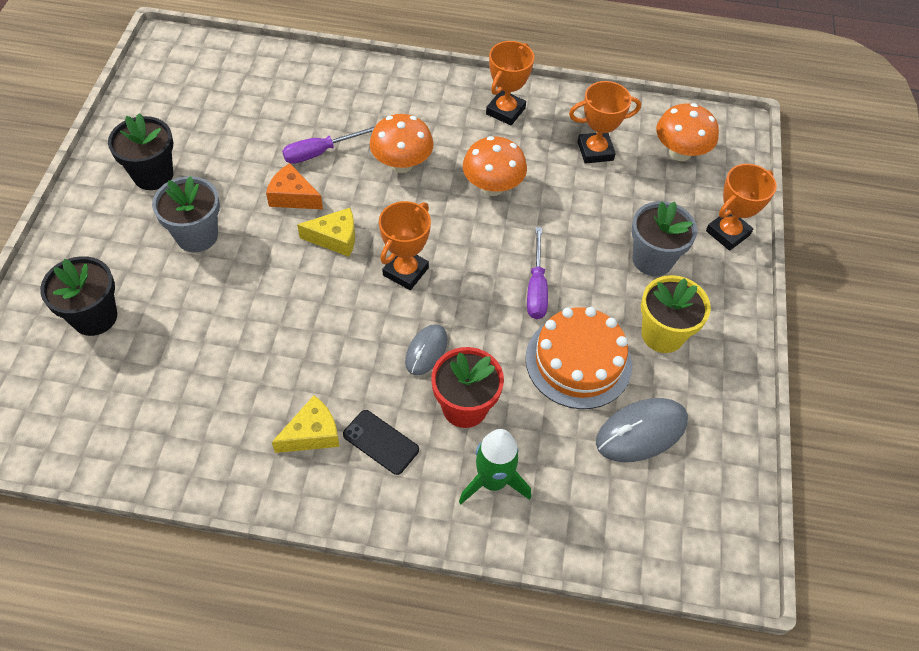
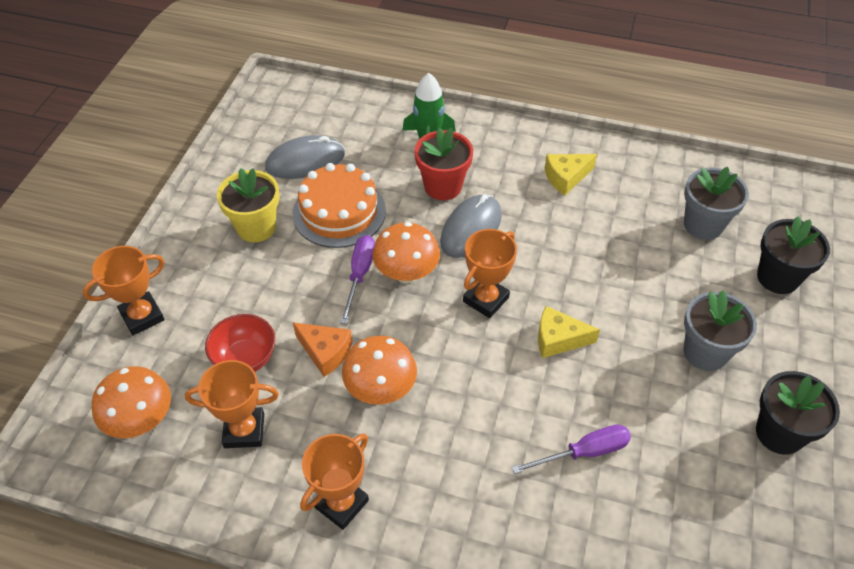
camera: 170 degrees left, 5 degrees down
orange cheese [266,163,323,209] -> orange cheese moved to [293,322,352,377]
black phone [343,410,419,475] -> none
orange mushroom [370,114,434,173] -> orange mushroom moved to [372,222,440,283]
grey mouse [405,324,448,375] -> grey mouse [440,194,502,258], size x1.57
grey flower pot [631,201,697,276] -> grey flower pot moved to [684,167,749,240]
none -> red bowl [205,314,275,372]

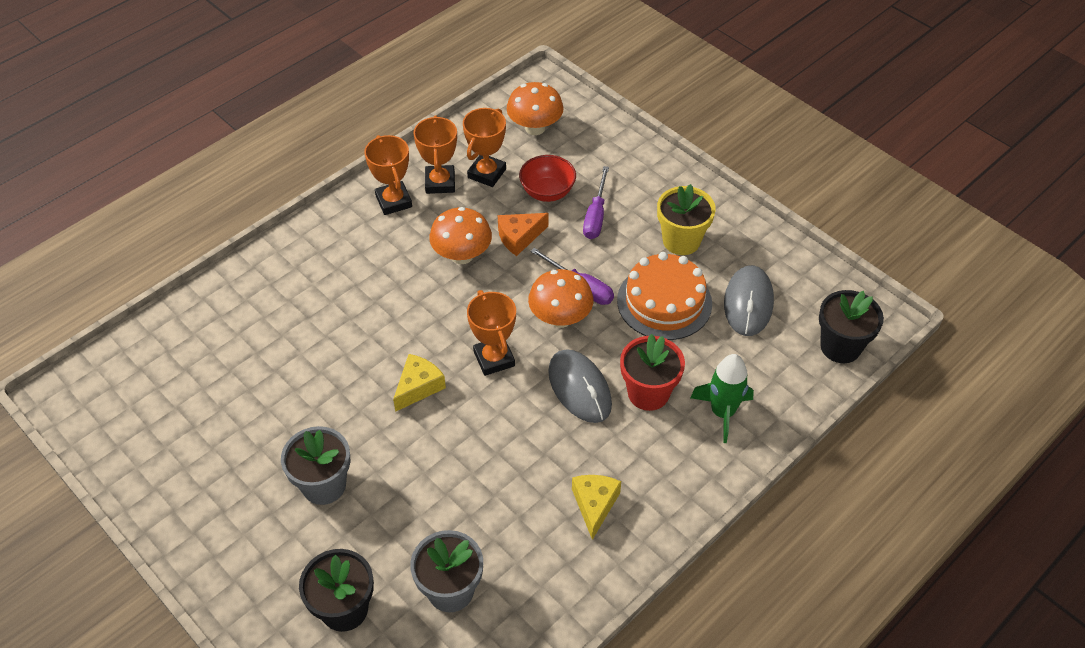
camera: 120 degrees right, 0 degrees up
orange trophy [83,246,165,335] -> orange trophy moved to [413,115,457,194]
purple screwdriver [512,424,631,474] -> purple screwdriver moved to [583,166,609,239]
black flower pot [756,371,840,455] -> black flower pot moved to [819,290,884,363]

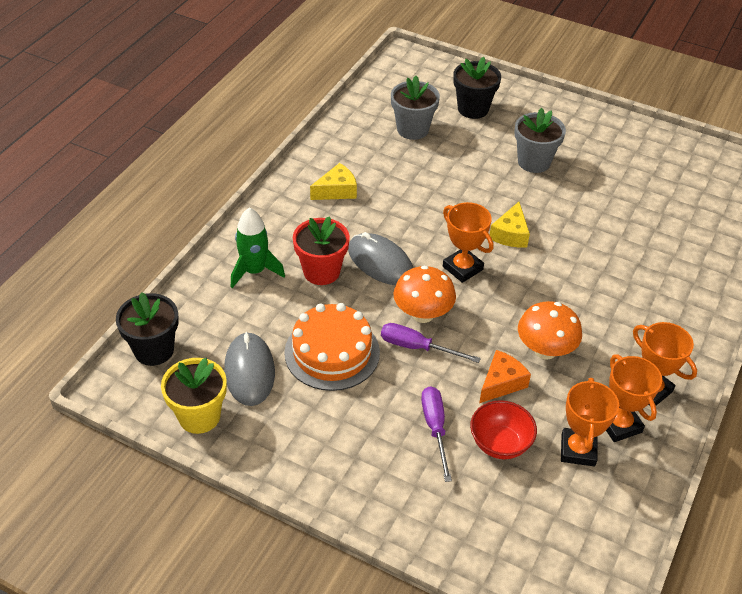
camera: 160 degrees right, 5 degrees down
orange mushroom [507,82,564,135] -> none
yellow cheese [572,475,621,540] -> yellow cheese turned 105 degrees counterclockwise [310,163,357,200]
yellow flower pot [657,184,716,255] -> yellow flower pot moved to [161,358,227,434]

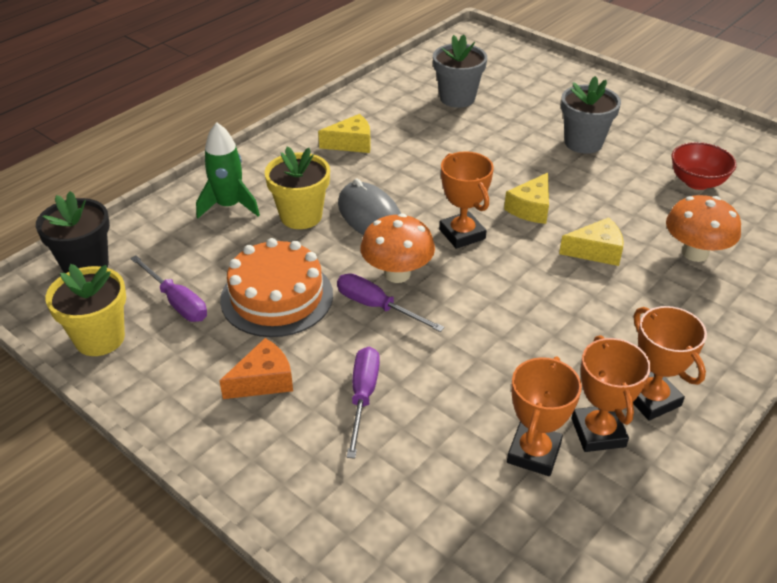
camera: 15 degrees right, 5 degrees down
grey mouse [224,332,275,406] -> purple screwdriver [130,255,207,322]
red flower pot [293,216,350,285] -> yellow flower pot [265,146,330,229]
black flower pot [453,57,501,119] -> none
red bowl [470,400,537,459] -> red bowl moved to [671,142,736,190]
orange cheese [479,350,531,403] -> orange cheese moved to [220,338,293,399]
orange mushroom [518,301,582,359] -> orange mushroom moved to [666,195,741,262]
none -> yellow cheese [559,217,624,266]

